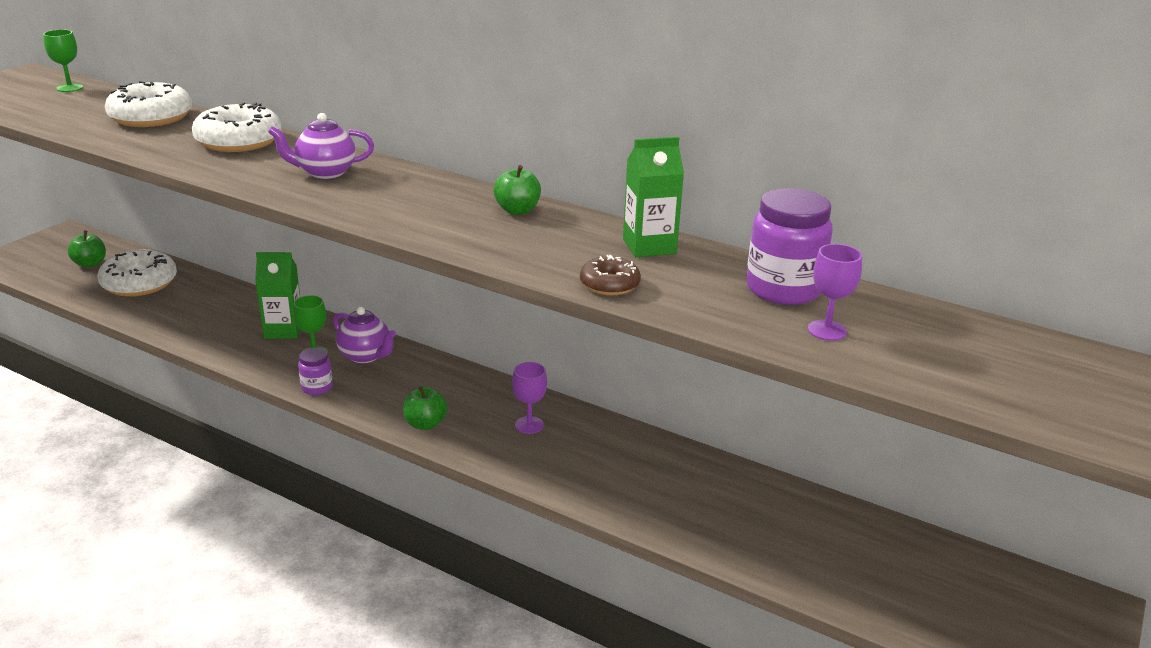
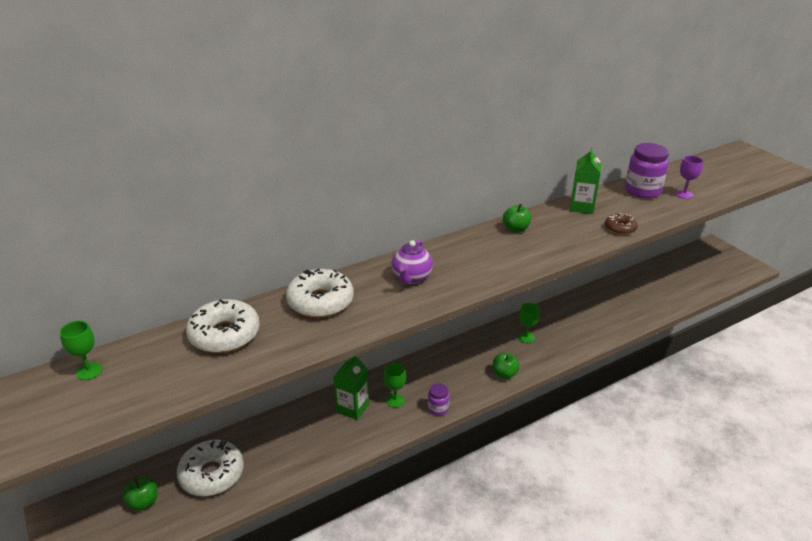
camera: 60 degrees left, 5 degrees up
purple teapot [333,307,396,363] -> none
purple goblet [512,362,547,434] -> green goblet [518,303,540,343]

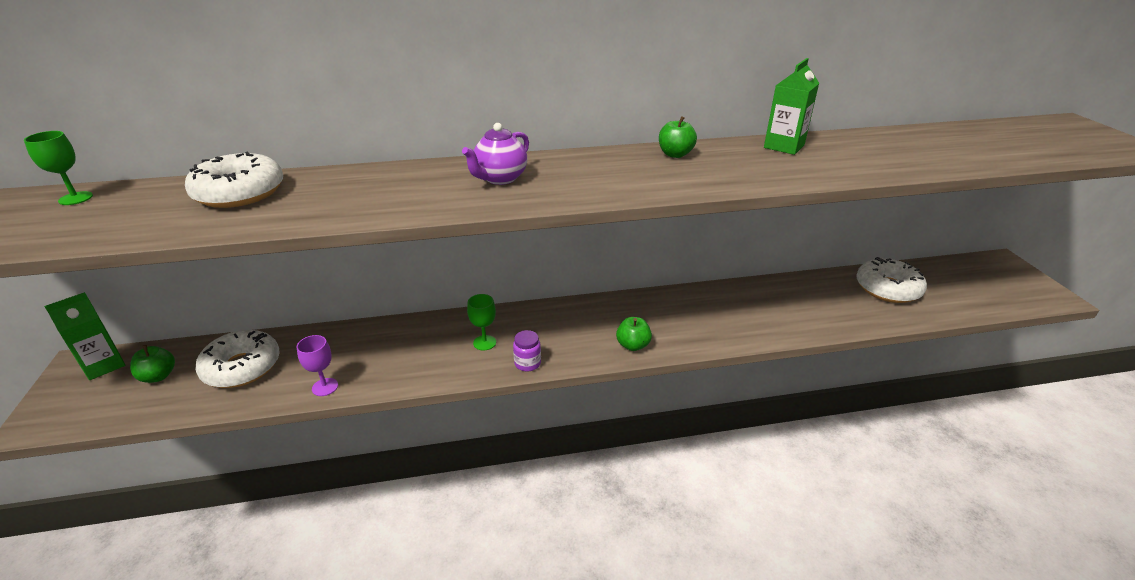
camera: 20 degrees right, 0 degrees up
white donut [286,269,354,318] -> white donut moved to [856,257,927,303]
green carton [333,356,369,420] -> green carton moved to [44,292,125,380]
green goblet [518,303,540,343] -> none
brown donut [605,213,638,235] -> none
purple jar [625,143,669,198] -> none
purple goblet [675,156,703,199] -> purple goblet moved to [297,335,338,396]

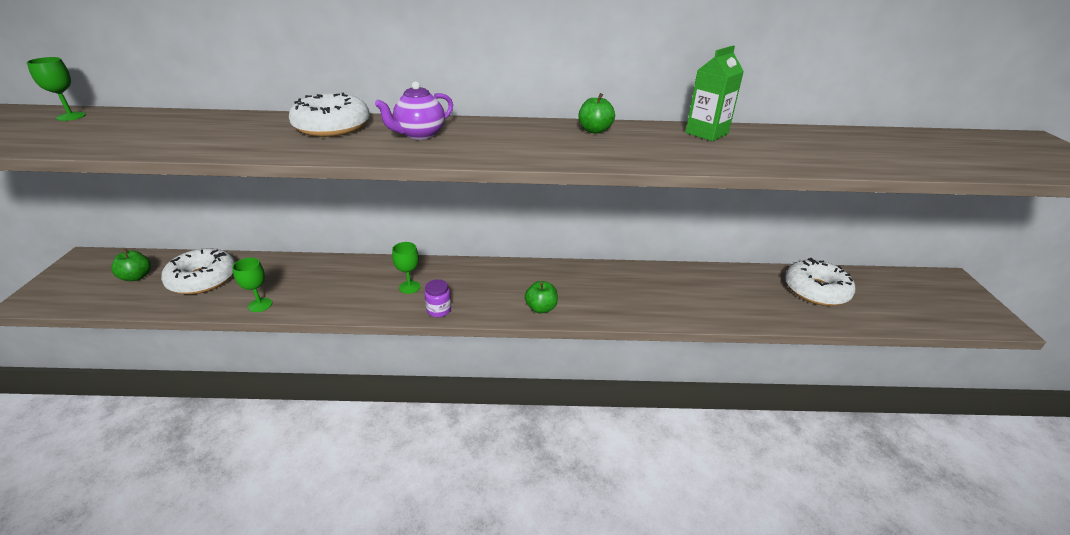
camera: 10 degrees right, 0 degrees up
green carton [44,292,125,380] -> none
white donut [185,151,283,208] -> white donut moved to [289,92,370,137]
purple goblet [297,335,338,396] -> green goblet [232,258,272,312]

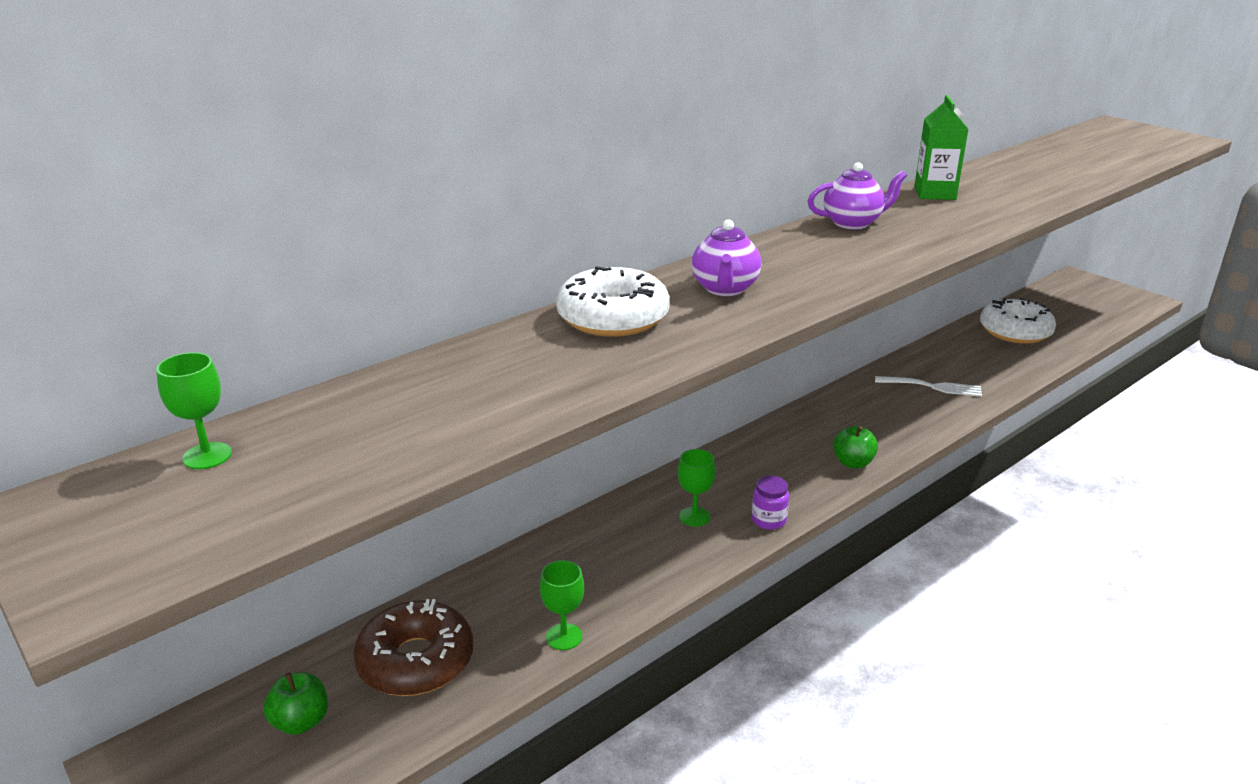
camera: 40 degrees left, 5 degrees down
white donut [161,248,235,294] -> brown donut [353,599,474,696]
green apple [578,93,615,134] -> purple teapot [808,162,907,230]
none -> white fork [875,376,982,397]

